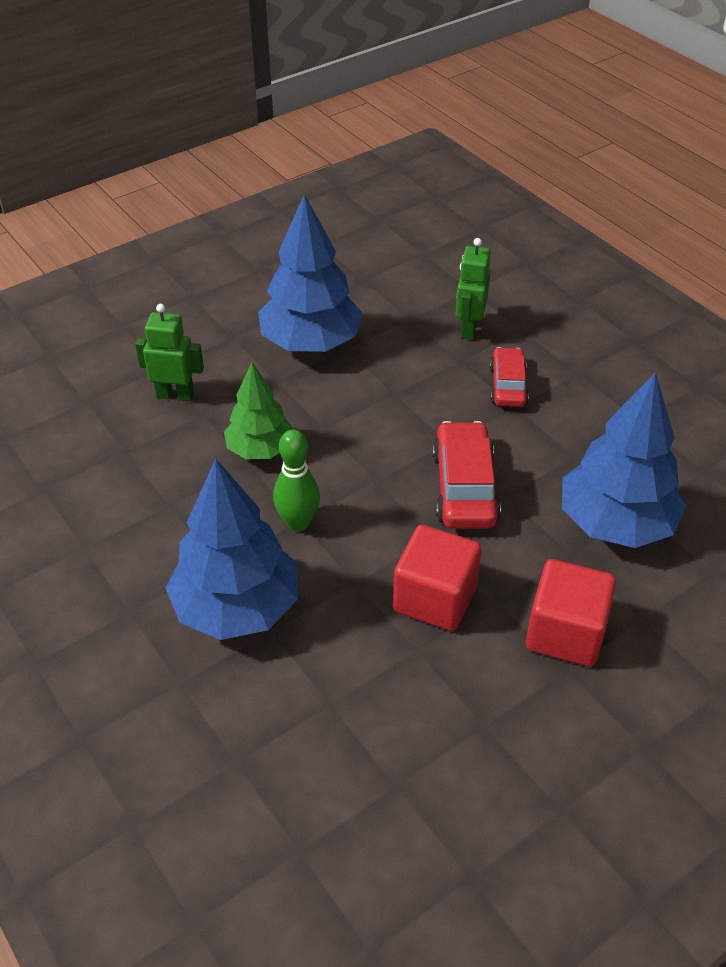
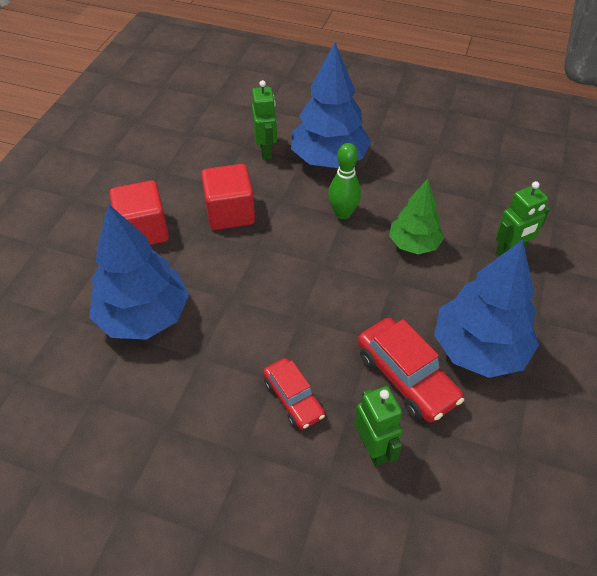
camera: 145 degrees right, 5 degrees up
red car [432,421,501,529] -> red car moved to [358,318,464,423]
none -> green robot [252,80,277,159]

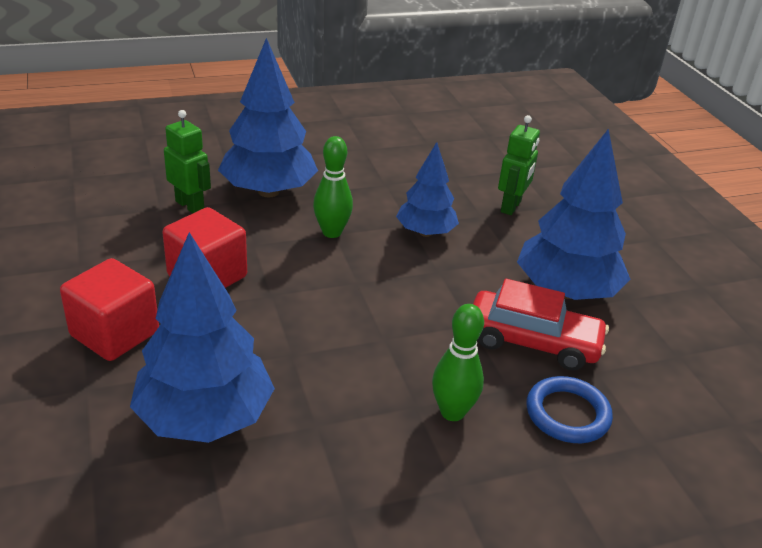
camera: 40 degrees left, 15 degrees down
red car [263,358,325,430] -> green bowling pin [432,304,484,421]
green robot [354,386,403,466] -> blue ring [526,376,613,443]
green tree [389,179,444,254] -> blue tree [396,142,459,237]

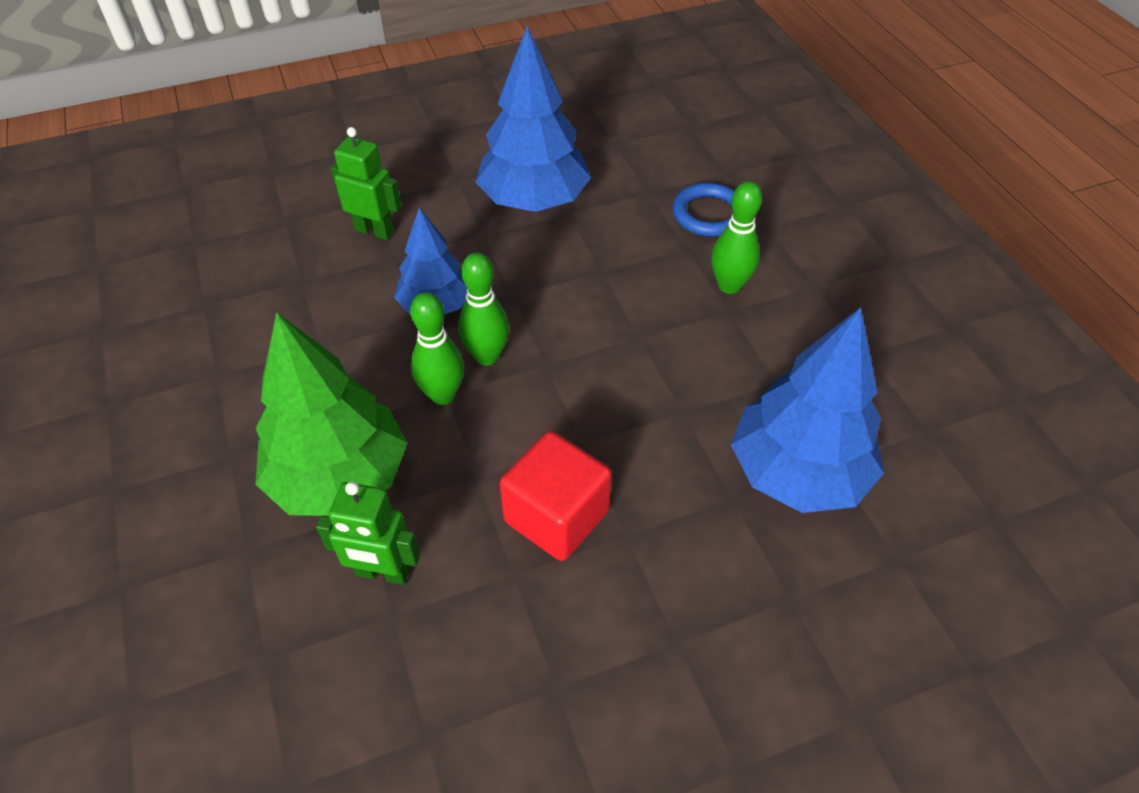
camera: 90 degrees left, 15 degrees up
red cube [60,258,159,361] -> none
green robot [164,110,211,213] -> green robot turned 120 degrees counterclockwise [316,482,420,585]
blue tree [218,38,318,197] -> green tree [255,312,407,516]
red car [473,279,609,371] -> none
none -> green bowling pin [458,253,509,366]

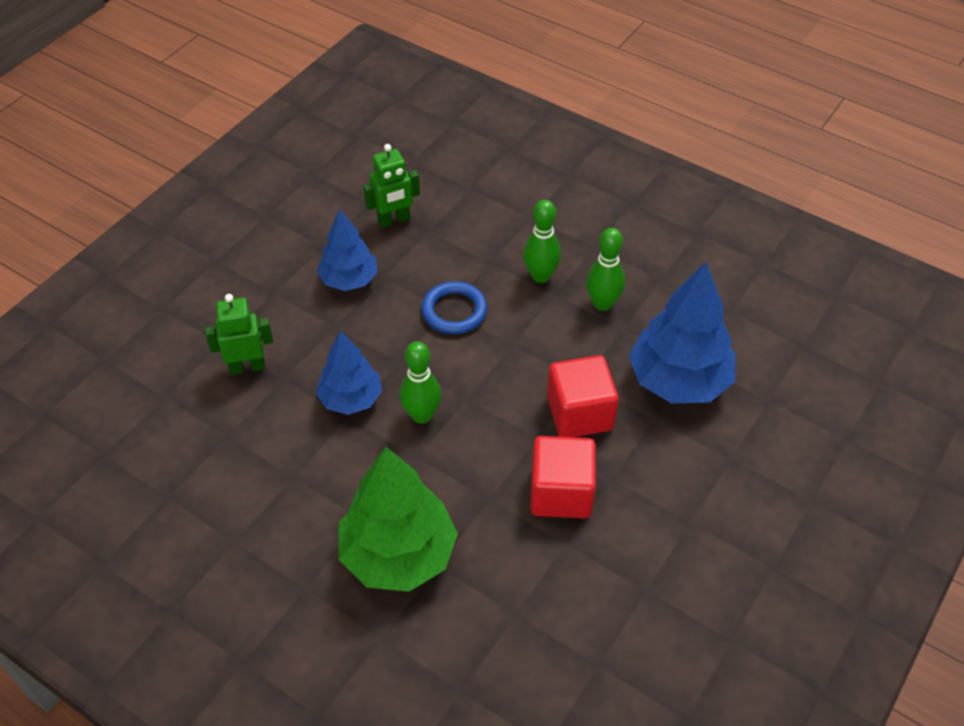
camera: 35 degrees left, 0 degrees up
green robot [316,482,420,585] -> green robot moved to [364,144,420,228]
green bowling pin [410,292,464,405] -> green bowling pin moved to [586,228,625,311]
blue tree [476,26,591,212] -> blue tree [317,209,378,291], size x0.61
blue ring [672,183,734,237] -> blue ring moved to [421,281,487,334]
none -> red cube [547,355,619,437]

